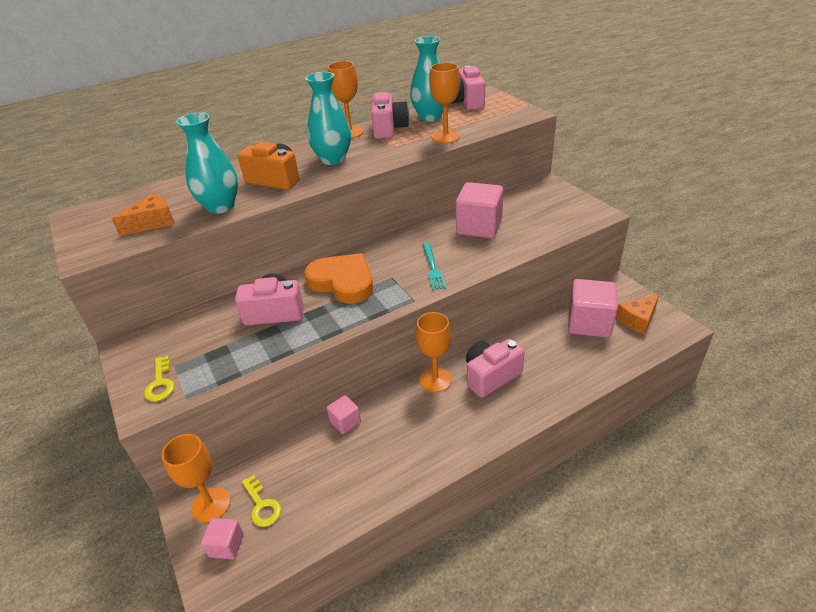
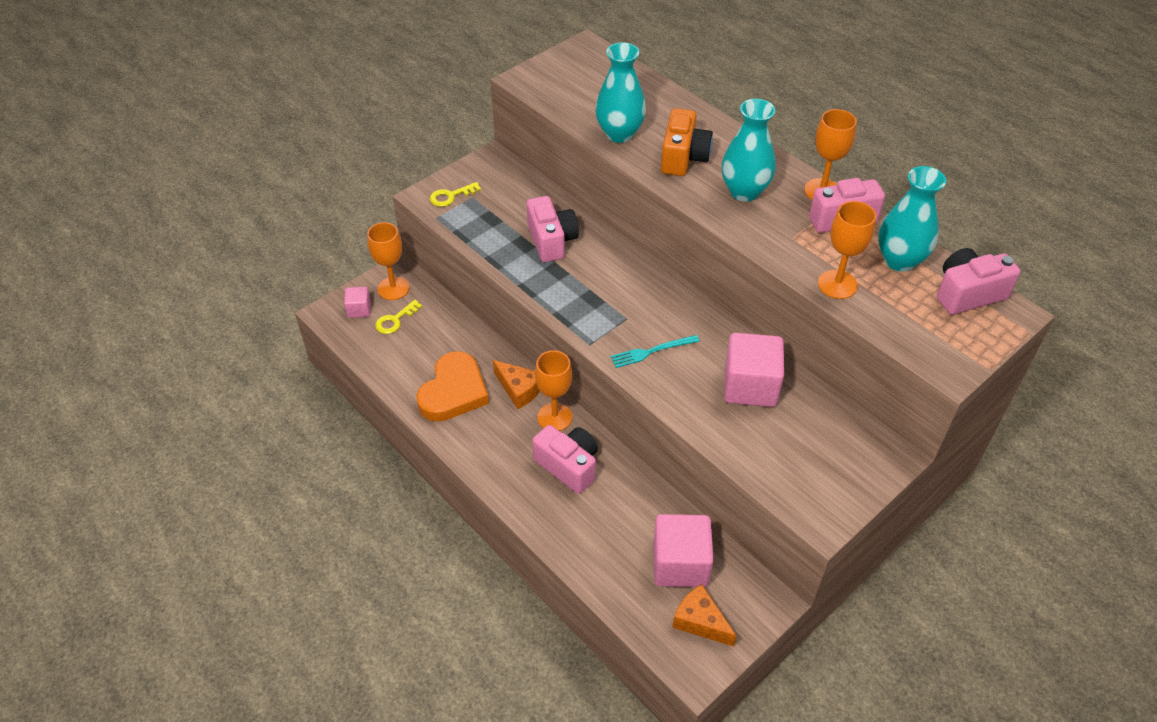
camera: 75 degrees right, 10 degrees up
orange cheese [111,193,174,236] -> orange cheese moved to [493,360,540,409]
orange heart [304,253,373,304] -> orange heart moved to [416,351,489,422]
pink cube [327,395,361,434] -> none

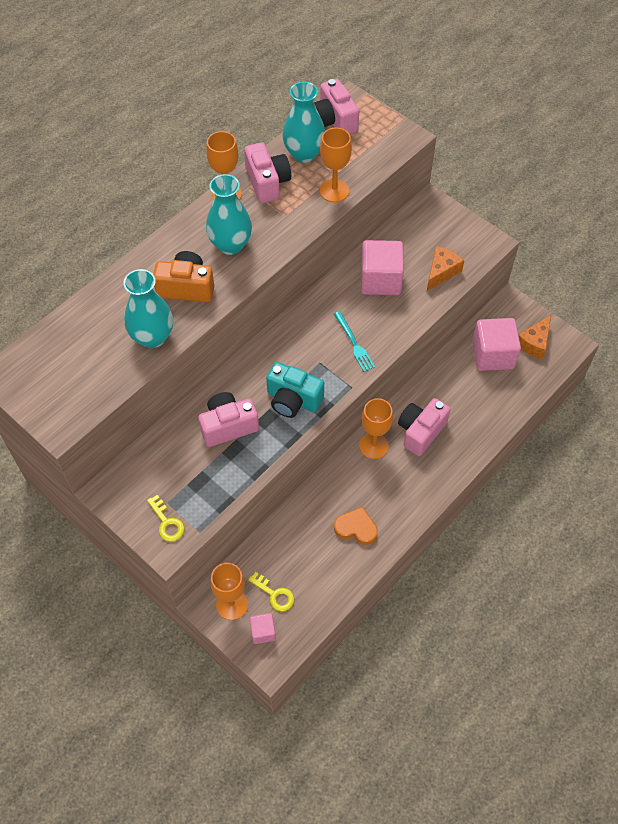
camera: 95 degrees left, 10 degrees up
orange heart [416,351,489,422] -> orange heart [334,507,378,545], size x0.61
orange cheese [493,360,540,409] -> orange cheese moved to [427,246,464,291]
none -> turquoise camera [266,362,324,418]

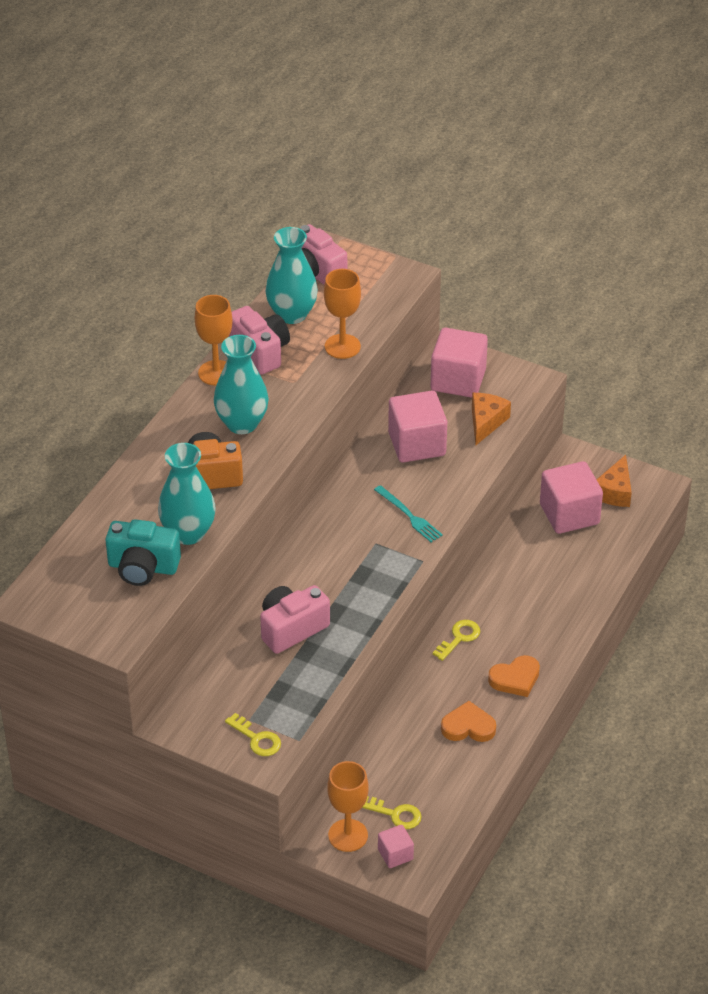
camera: 15 degrees left, 15 degrees down
turquoise camera [266,362,324,418] -> turquoise camera moved to [106,519,181,586]
orange goblet [359,398,393,459] -> yellow key [433,620,480,661]
pink camera [398,398,451,456] -> none
none -> pink cube [431,328,488,398]
none -> orange heart [488,655,540,697]

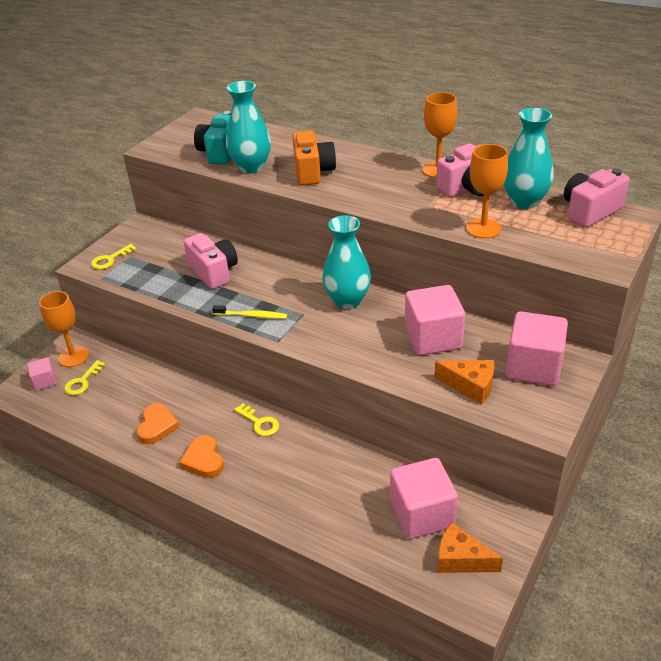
camera: 95 degrees right, 5 degrees down
turquoise vase [214,335,269,434] -> turquoise vase moved to [322,215,371,309]
turquoise fork [374,485,443,542] -> none
none -> yellow toothbrush [212,305,287,319]

